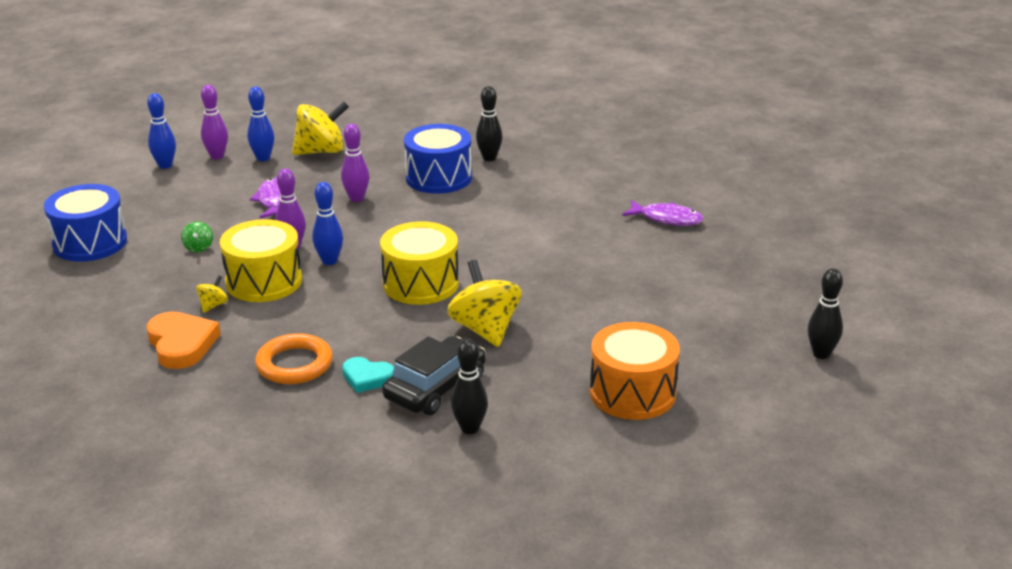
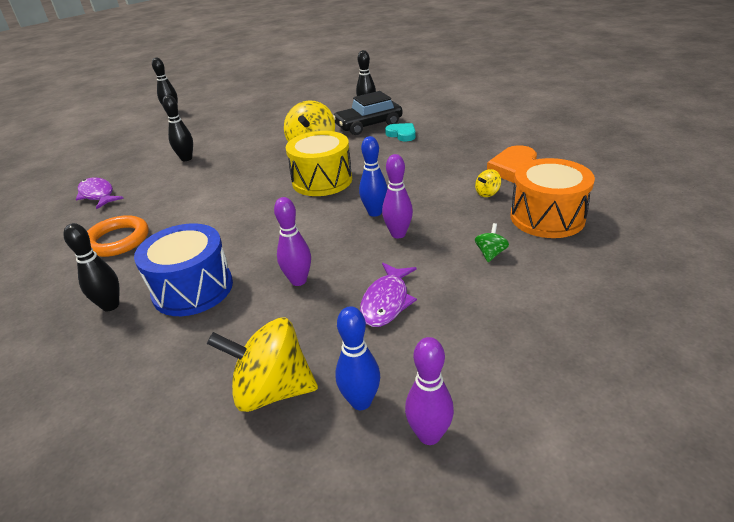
camera: 150 degrees left, 5 degrees up
blue drum [44,184,127,262] -> none
blue bowling pin [147,93,176,169] -> none
yellow drum [220,219,302,302] -> none
orange ring [255,333,333,384] -> orange ring moved to [87,215,149,257]
orange drum [590,322,680,420] -> orange drum moved to [511,158,595,238]
none -> black bowling pin [162,95,193,161]

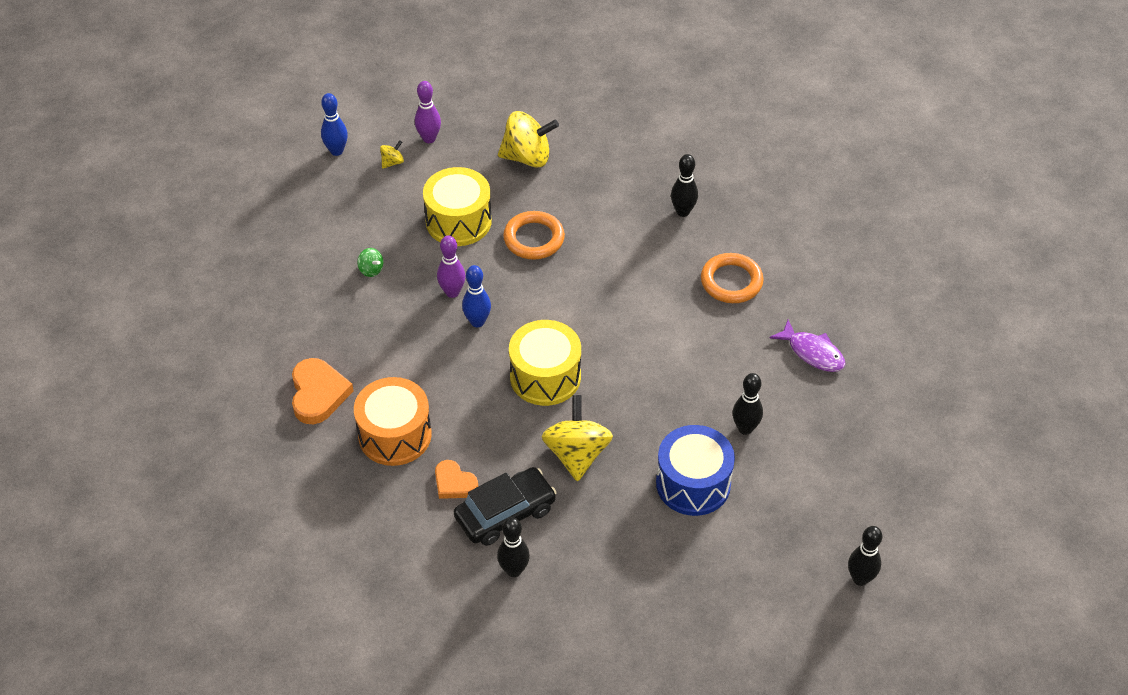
camera: 170 degrees right, 15 degrees up
blue drum [134,224,233,316] -> blue drum moved to [656,425,735,516]
purple bowling pin [274,197,311,286] -> orange ring [503,211,565,260]
blue bowling pin [335,306,380,410] -> blue bowling pin moved to [321,93,348,156]
purple fish [360,263,417,327] -> yellow drum [423,167,492,246]
turquoise heart [385,123,416,141] -> orange heart [435,460,478,499]
yellow spinning top [475,169,501,197] -> yellow spinning top moved to [380,140,404,169]
green spinning top [475,223,509,262] -> green spinning top turned 60 degrees counterclockwise [357,248,383,277]
orange drum [511,158,595,238] -> orange drum moved to [354,377,432,466]

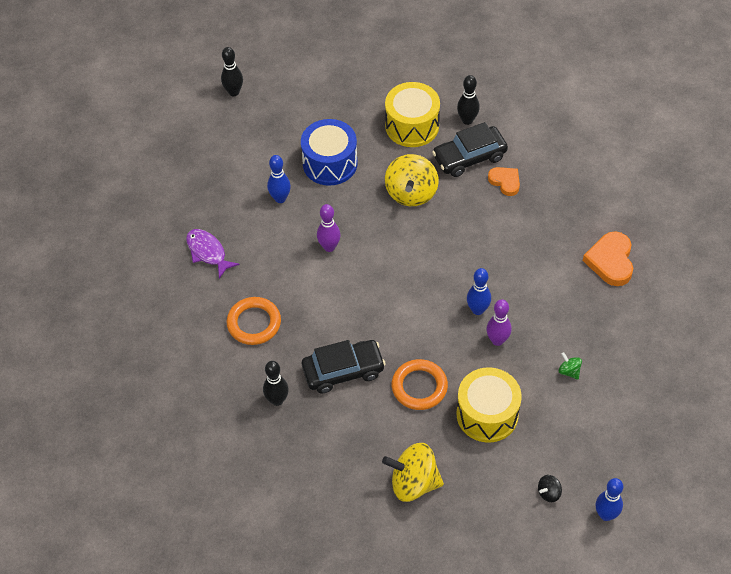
camera: 170 degrees left, 5 degrees up
orange drum [354,377,432,466] -> none
yellow spinning top [380,140,404,169] -> black spinning top [538,475,562,502]
purple bowling pin [415,81,441,143] -> purple bowling pin moved to [317,204,341,252]
yellow drum [509,320,581,406] -> yellow drum moved to [385,82,440,147]
black bowling pin [732,373,763,435] -> blue bowling pin [267,155,291,203]
none -> black car [302,340,386,393]

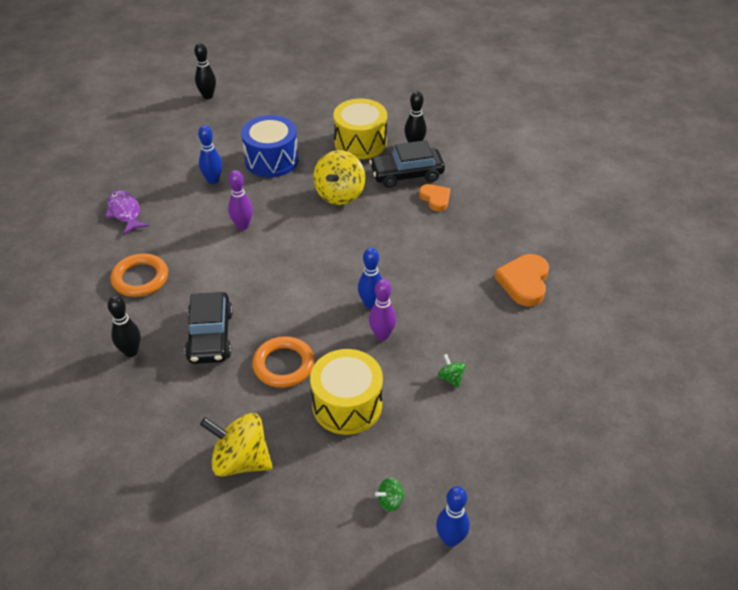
camera: 10 degrees right, 10 degrees down
black car [302,340,386,393] -> black car turned 90 degrees clockwise [185,292,233,364]
black spinning top [538,475,562,502] -> green spinning top [375,478,405,512]

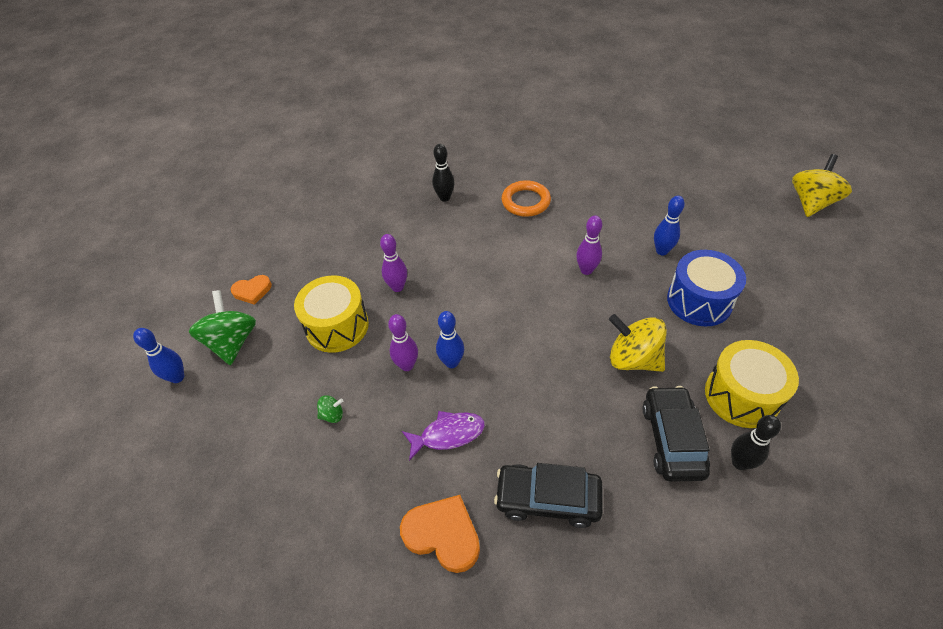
camera: 105 degrees right, 5 degrees up
purple fish [105,190,149,234] -> purple fish moved to [402,411,485,461]
black car [185,292,233,364] -> black car moved to [494,463,603,528]
black bowling pin [194,43,216,99] -> none
yellow spinning top [200,413,273,477] -> yellow spinning top moved to [792,154,852,217]
orange ring [252,336,314,388] -> purple bowling pin [380,234,407,292]
green spinning top [375,478,405,512] -> green spinning top [189,290,256,365], size x2.23
orange heart [419,184,450,211] -> orange heart moved to [231,275,272,305]

